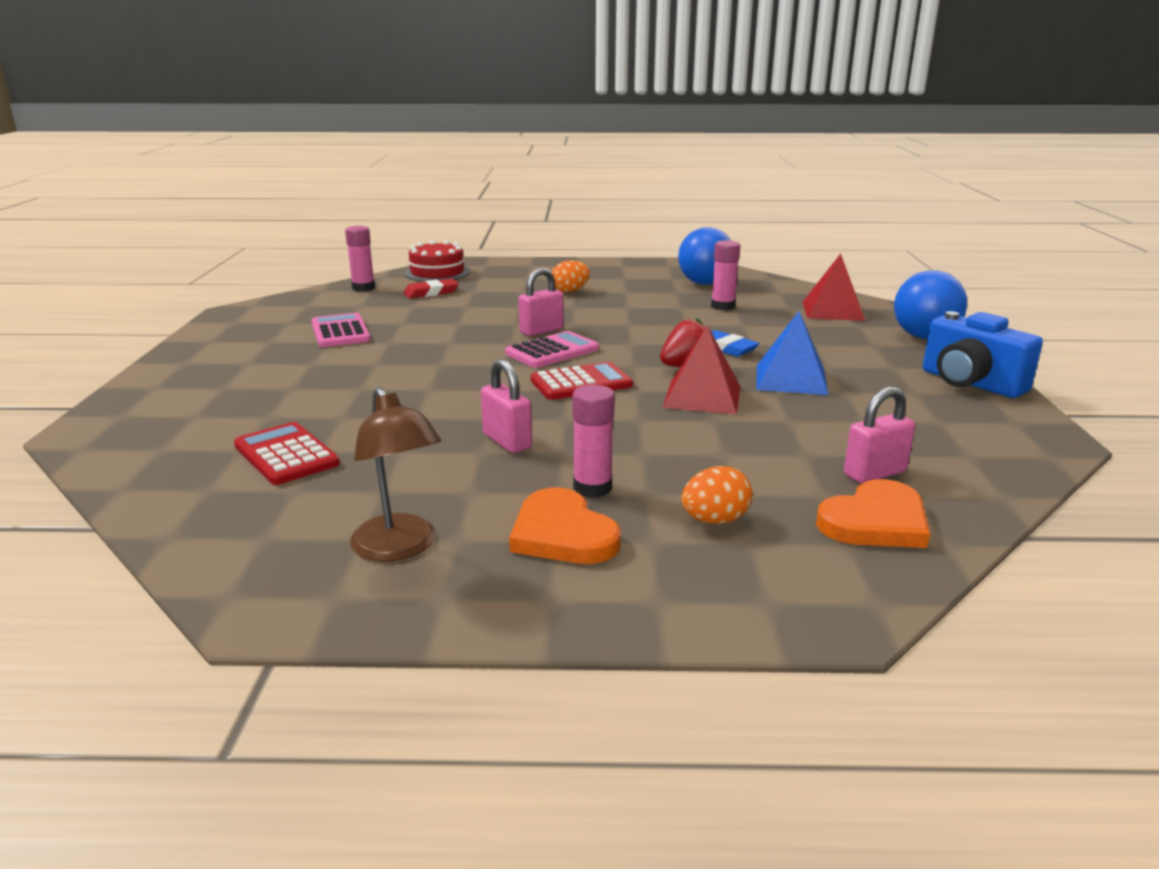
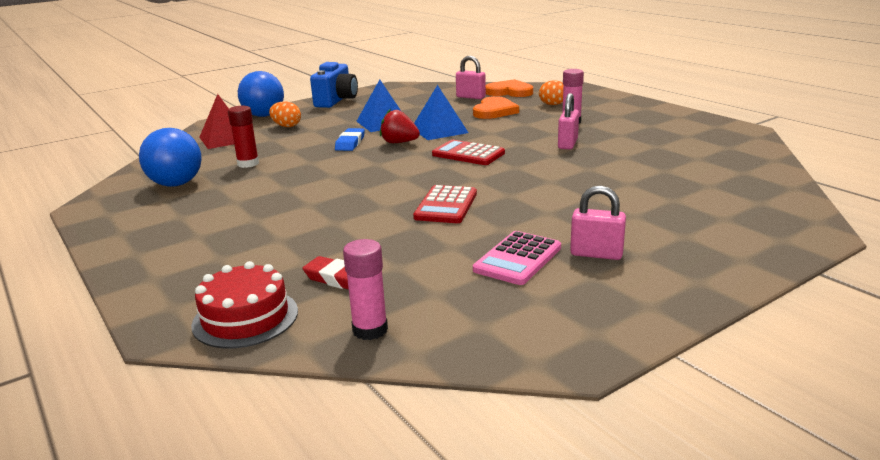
camera: 125 degrees left, 0 degrees up
red calculator [234,422,340,485] -> red calculator moved to [413,185,477,223]
brown lamp [350,387,441,562] -> none
pink calculator [505,331,599,368] -> none
orange heart [509,488,621,564] -> orange heart moved to [473,96,519,119]
pink padlock [519,268,564,336] -> pink padlock moved to [570,186,626,260]
orange egg [552,260,590,292] -> orange egg moved to [269,101,301,127]
red pyramid [663,325,740,414] -> blue pyramid [414,85,469,140]
pink glue stick [711,240,740,310] -> red glue stick [228,106,259,168]

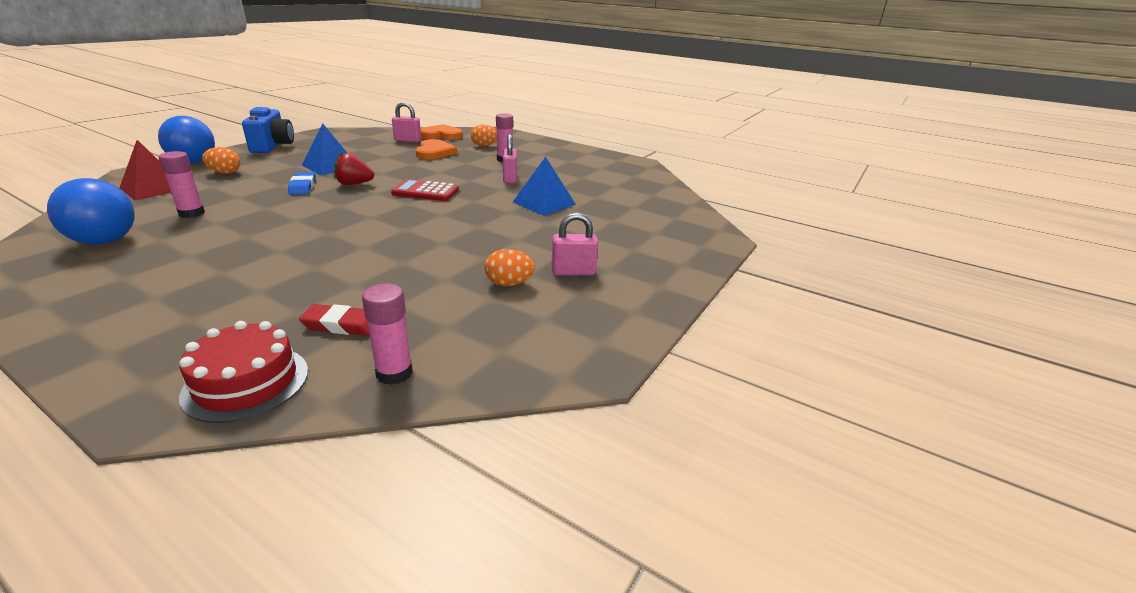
camera: 25 degrees left, 5 degrees up
red glue stick [228,106,259,168] -> pink glue stick [158,151,205,218]
red calculator [413,185,477,223] -> none
blue pyramid [414,85,469,140] -> blue pyramid moved to [513,156,576,216]
pink calculator [473,231,561,285] -> orange egg [485,249,535,286]

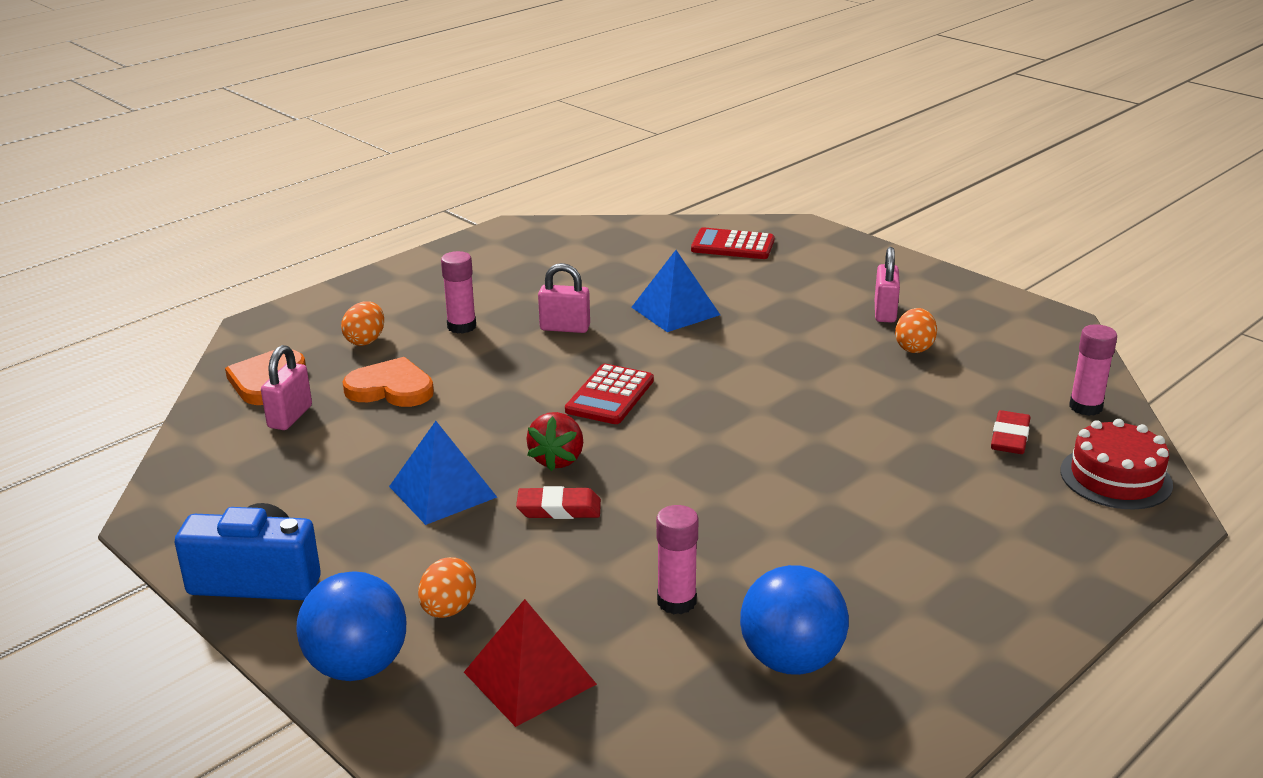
camera: 75 degrees left, 0 degrees up
blue eraser [288,172,316,195] -> red eraser [516,486,601,519]
none -> red calculator [691,227,775,259]

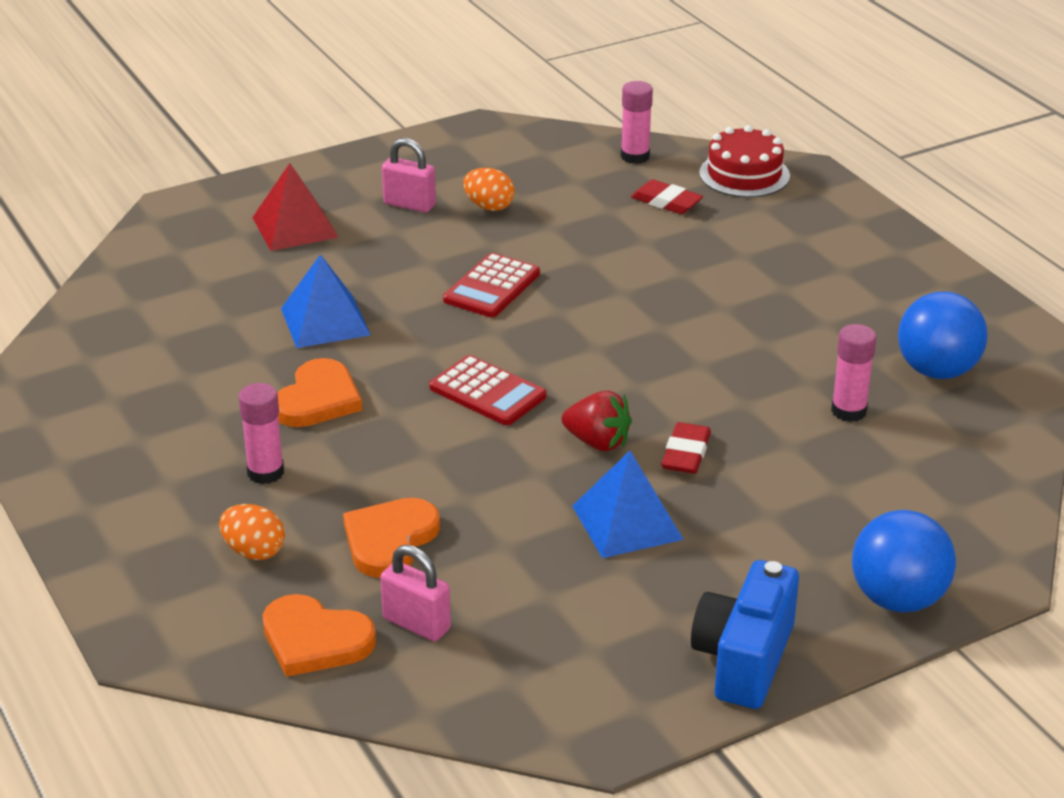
camera: 75 degrees left, 5 degrees up
orange egg [418,557,476,618] -> none
red pyramid [464,599,597,727] -> red pyramid moved to [252,163,339,251]
pink padlock [538,263,590,333] -> orange heart [277,358,362,427]
red calculator [691,227,775,259] -> red calculator moved to [443,253,540,317]

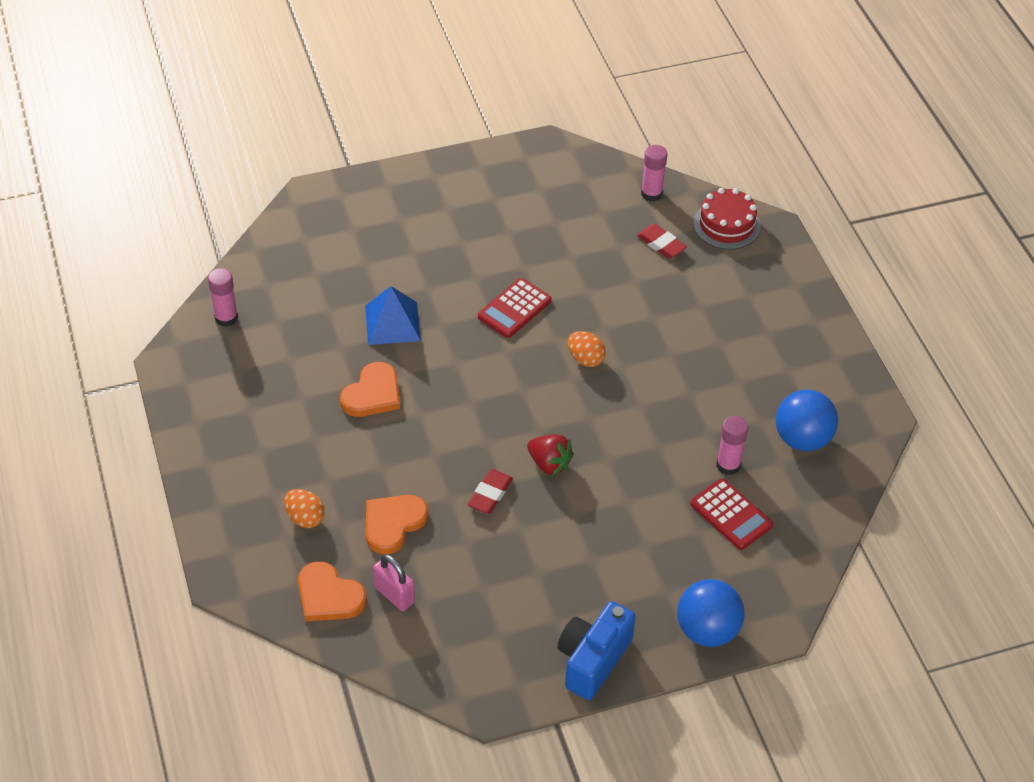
camera: 10 degrees right, 15 degrees up
pink glue stick [239,383,284,484] -> pink glue stick moved to [208,268,238,327]
red pyramid [252,163,339,251] -> none
pink padlock [382,138,436,213] -> none
red calculator [429,355,546,425] -> red calculator moved to [690,478,773,550]
orange egg [463,168,515,211] -> orange egg moved to [568,331,606,367]
blue pyramid [572,451,684,558] -> none
red eraser [661,422,711,474] -> red eraser moved to [467,469,513,514]

